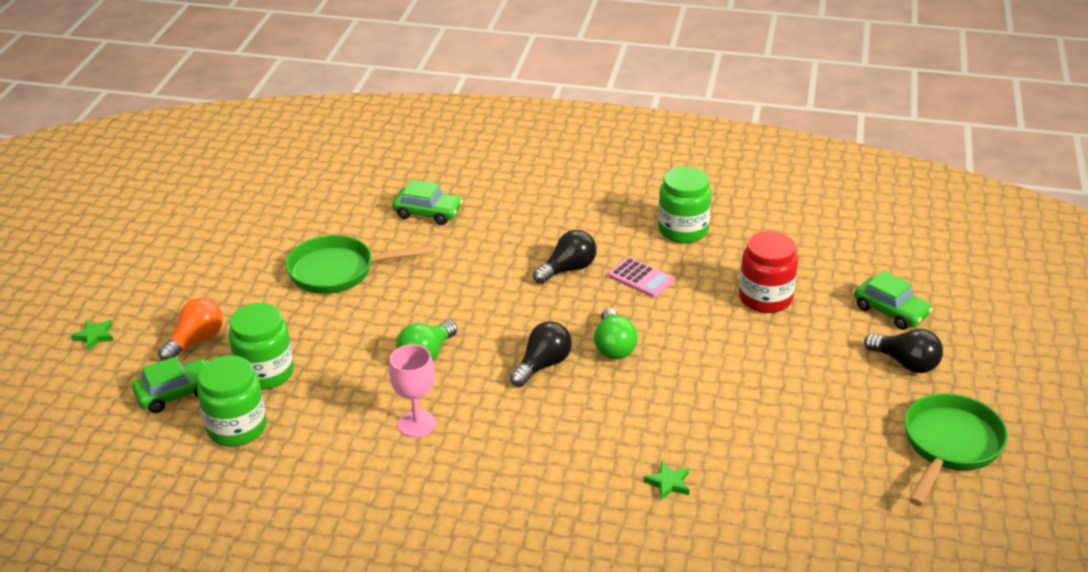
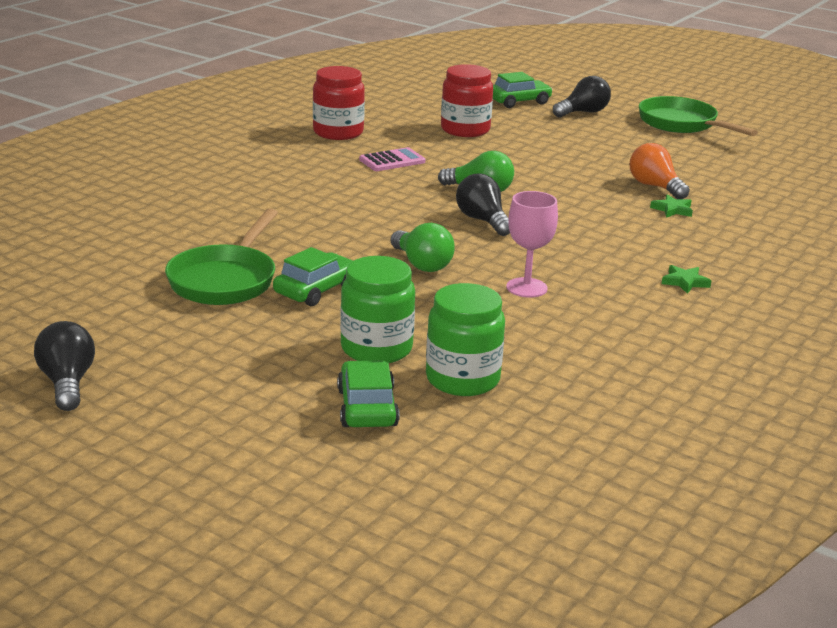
camera: 70 degrees left, 10 degrees down
green star [71,320,114,351] -> green star moved to [662,265,711,294]
orange light bulb [158,298,223,361] -> orange light bulb moved to [630,143,690,199]
green car [393,180,463,225] -> green car moved to [273,247,353,306]
black light bulb [533,230,597,284] -> black light bulb moved to [34,321,95,411]
green jar [658,166,711,243] -> red jar [313,66,365,140]

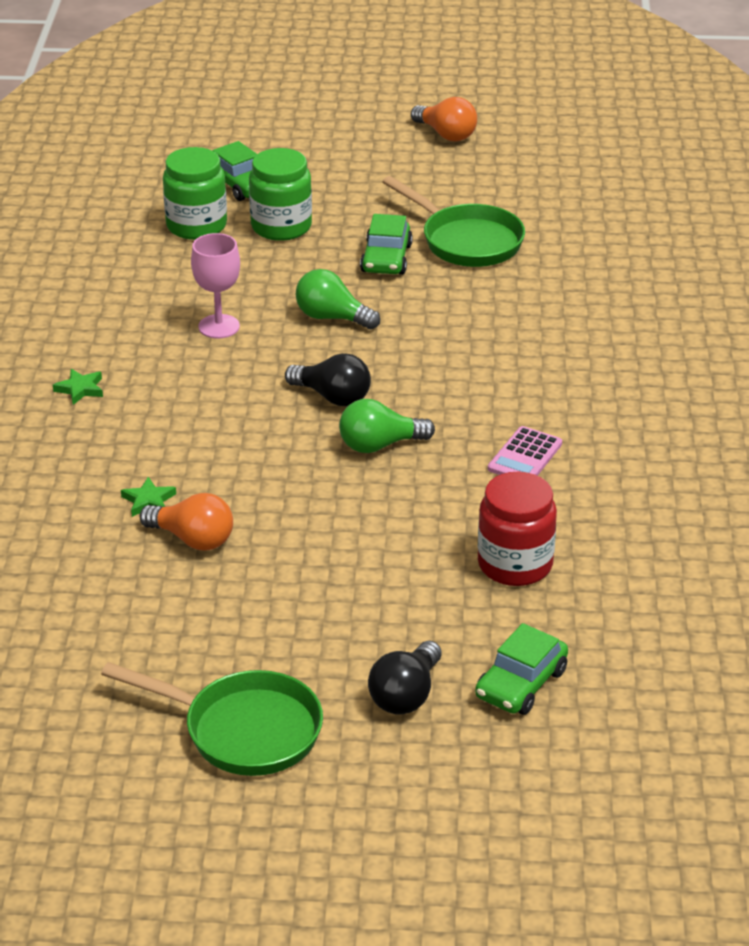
camera: 150 degrees right, 10 degrees up
black light bulb [34,321,95,411] -> orange light bulb [411,97,477,141]
green pan [165,209,278,305] -> green pan turned 150 degrees clockwise [382,176,525,267]
red jar [313,66,365,140] -> none

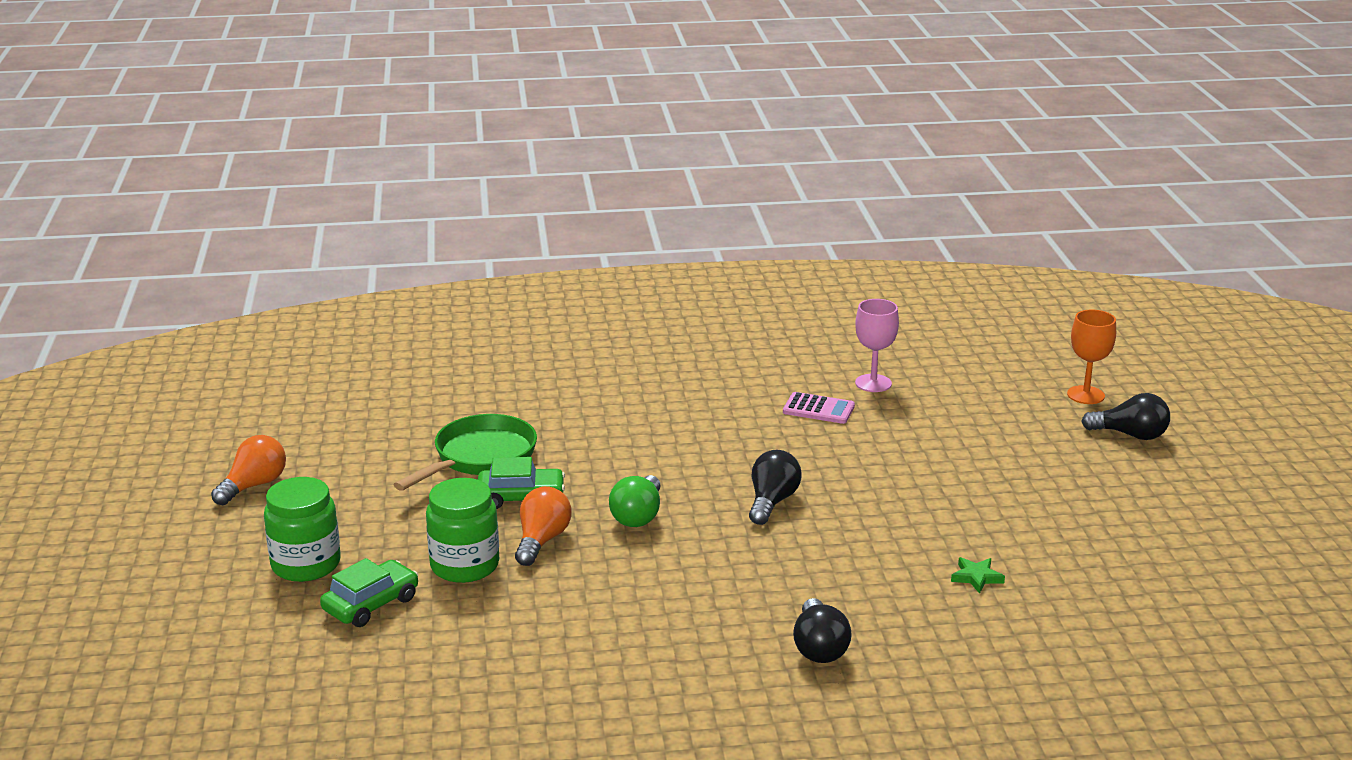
camera: 100 degrees left, 10 degrees down
green star [53,369,103,405] -> black light bulb [793,598,852,663]
green pan [101,662,323,776] -> none
orange light bulb [139,493,233,551] -> orange light bulb moved to [515,486,571,566]
green jar [163,147,227,240] -> green jar moved to [264,477,341,582]
pink goblet [191,233,240,338] -> pink goblet moved to [855,299,899,392]
green light bulb [339,399,435,453] -> none
green car [475,623,568,715] -> orange goblet [1067,309,1116,404]
red jar [478,472,557,586] -> none

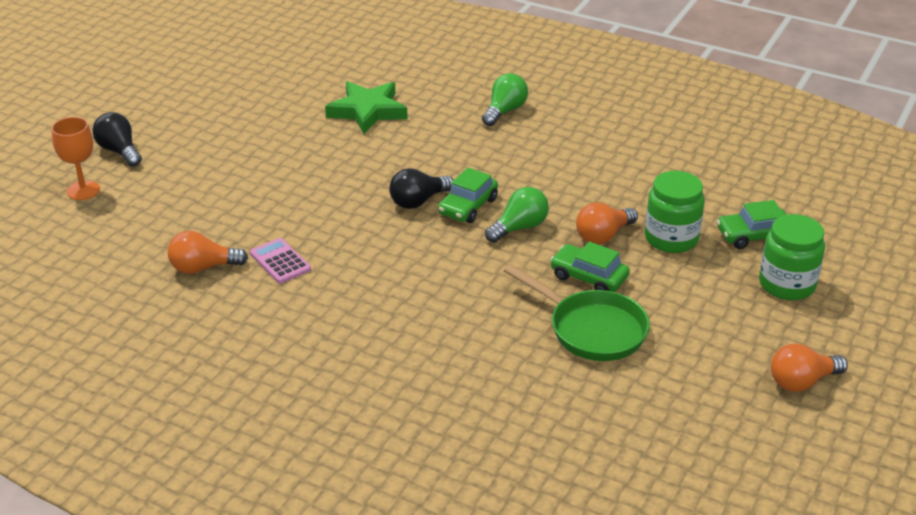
camera: 145 degrees left, 10 degrees up
green pan [393,414,537,491] -> green pan turned 120 degrees counterclockwise [504,264,650,361]
black light bulb [793,598,852,663] -> green light bulb [482,73,528,126]
pink goblet [855,299,899,392] -> orange light bulb [168,231,248,274]
green star [951,557,1005,594] -> green star [325,81,408,134], size x2.28
none -> green car [438,168,498,223]

